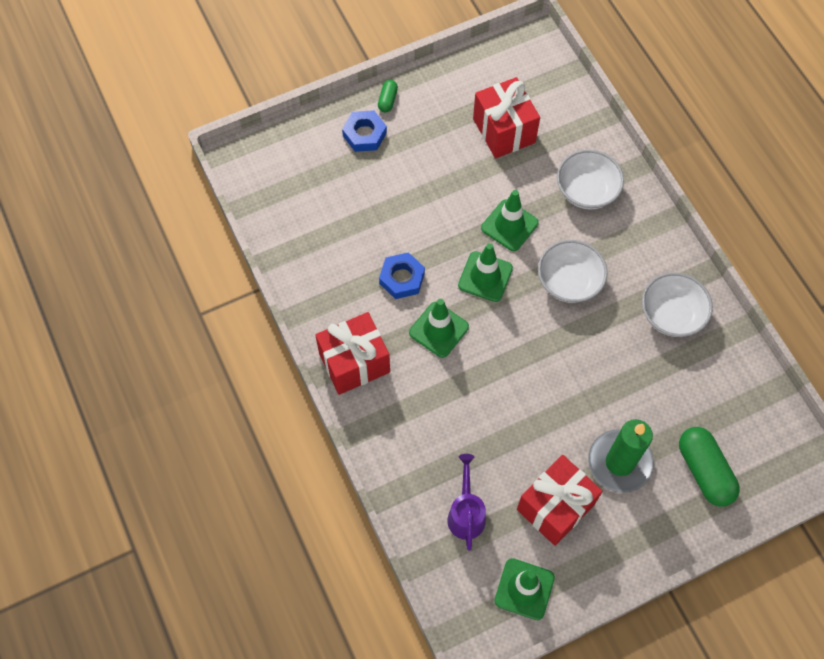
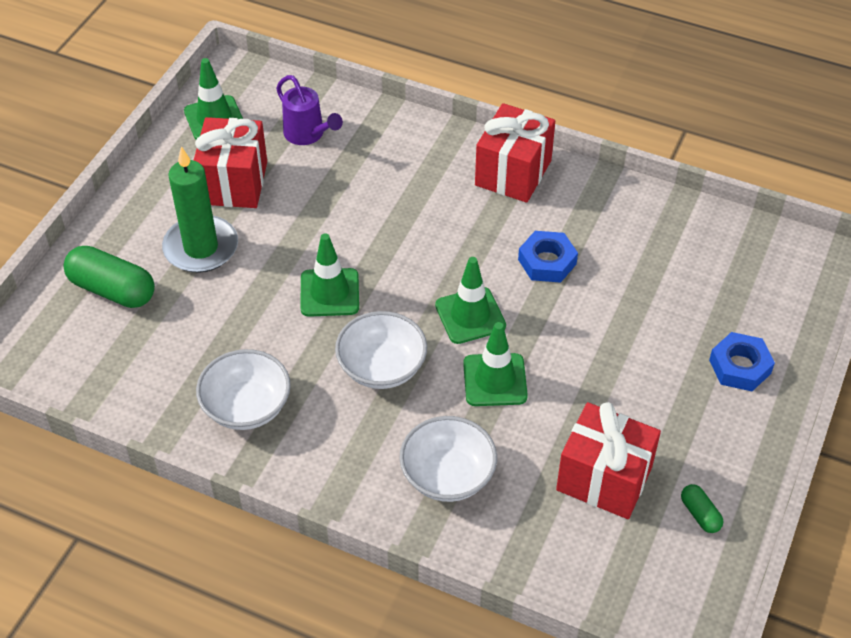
camera: 140 degrees right, 15 degrees down
green capsule [378,80,398,112] -> green capsule moved to [681,484,723,533]
green traffic cone [409,299,469,358] -> green traffic cone moved to [300,233,359,317]

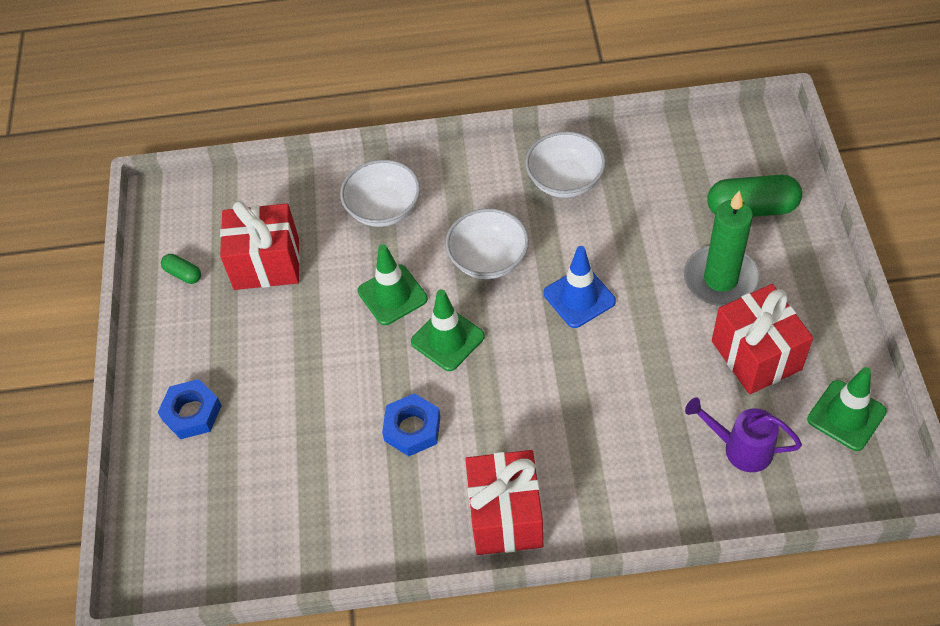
camera: 155 degrees right, 5 degrees up
green traffic cone [300,233,359,317] -> blue traffic cone [543,246,616,328]

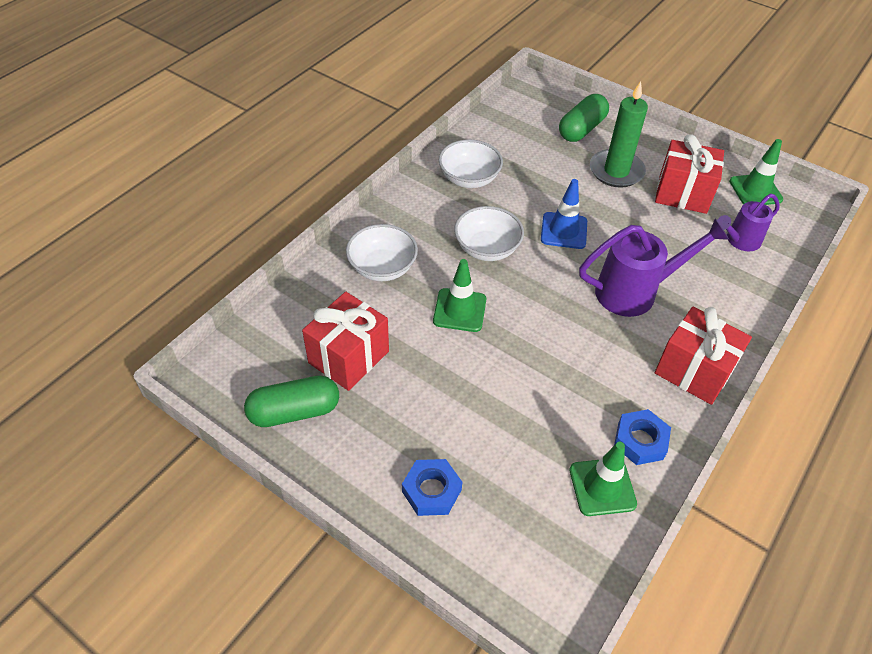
camera: 55 degrees left, 5 degrees down
green capsule [161,254,201,284] -> green capsule [244,376,339,427], size x2.01
blue nut [382,393,440,456] -> blue nut moved to [614,409,671,465]
green traffic cone [411,289,485,371] -> green traffic cone moved to [570,442,637,516]
none -> purple watering can [579,218,729,317]

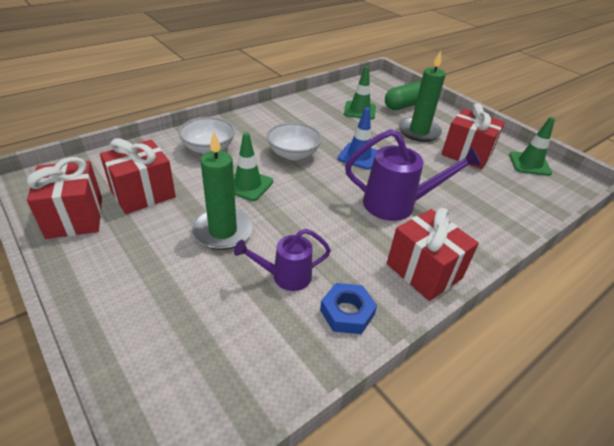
camera: 15 degrees right, 10 degrees down
green capsule [244,376,339,427] -> red gift [27,157,102,239]
blue nut [402,459,462,516] -> none
white bowl [439,139,503,188] -> none
green traffic cone [570,442,637,516] -> green traffic cone moved to [344,66,376,120]
purple watering can [717,193,780,251] -> purple watering can moved to [234,229,331,291]
none -> green candle [191,132,253,250]

